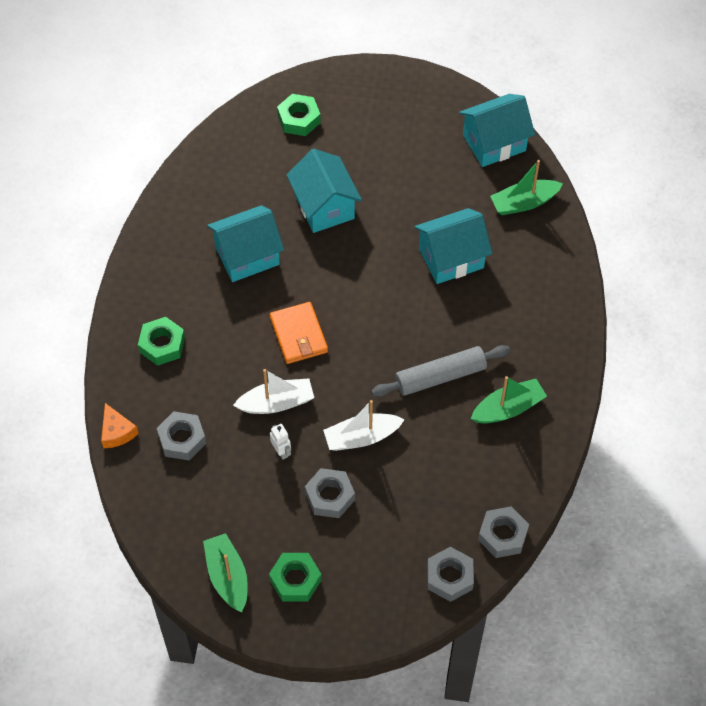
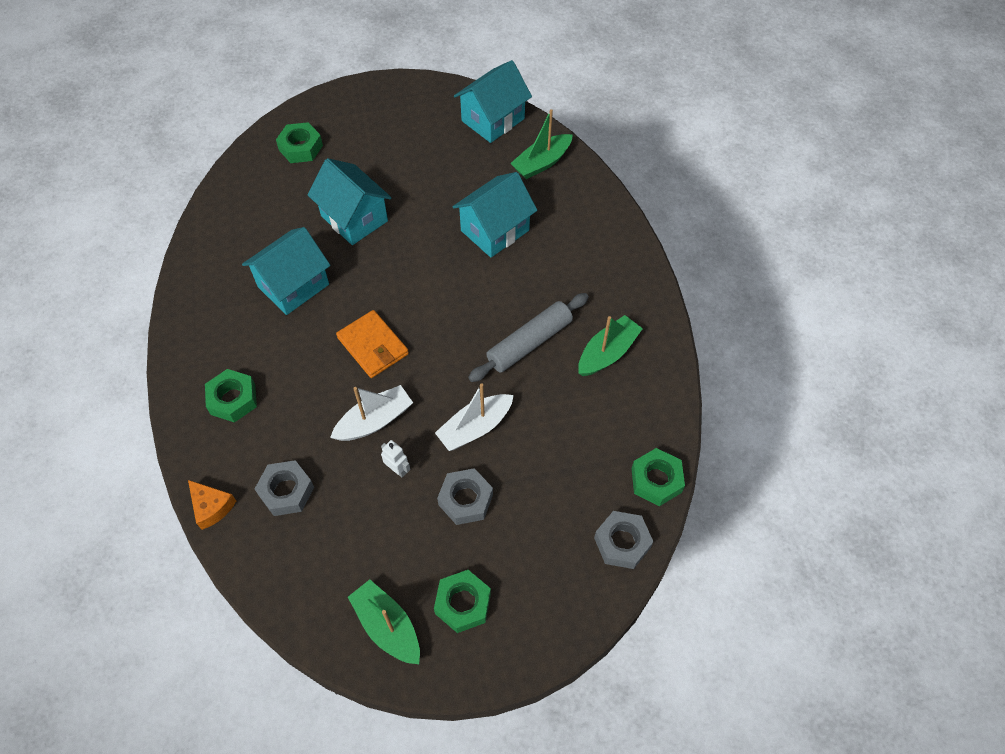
camera: 20 degrees left, 0 degrees up
grey nut [478,506,529,558] -> green nut [631,448,685,506]

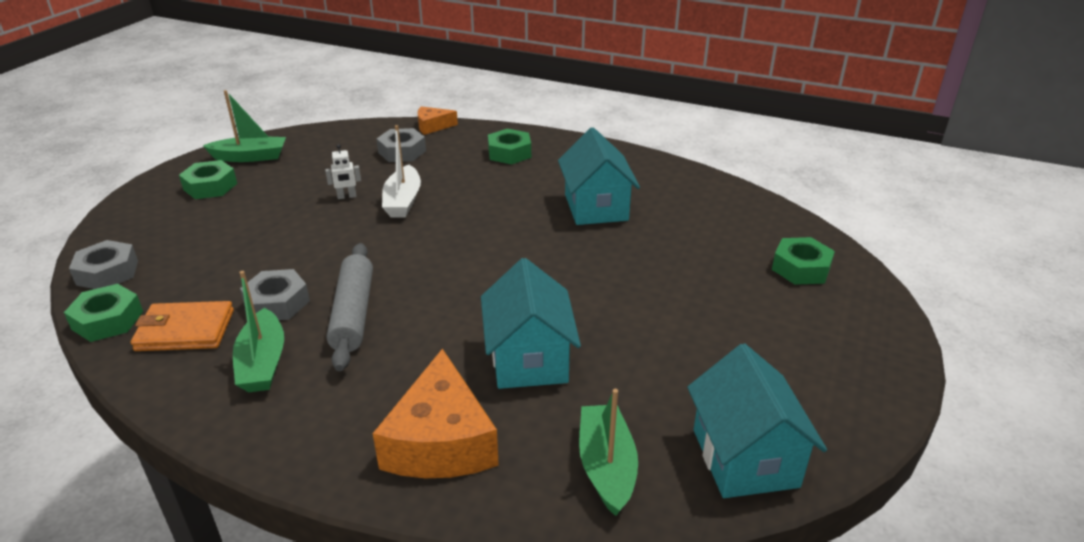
camera: 125 degrees right, 25 degrees down
turquoise house [308,158,392,245] -> none
orange wallet [336,310,409,378] -> orange wallet moved to [131,301,234,351]
white boat [435,384,514,451] -> none
grey nut [437,468,493,525] -> grey nut moved to [240,269,310,320]
none -> orange cheese [373,348,499,478]

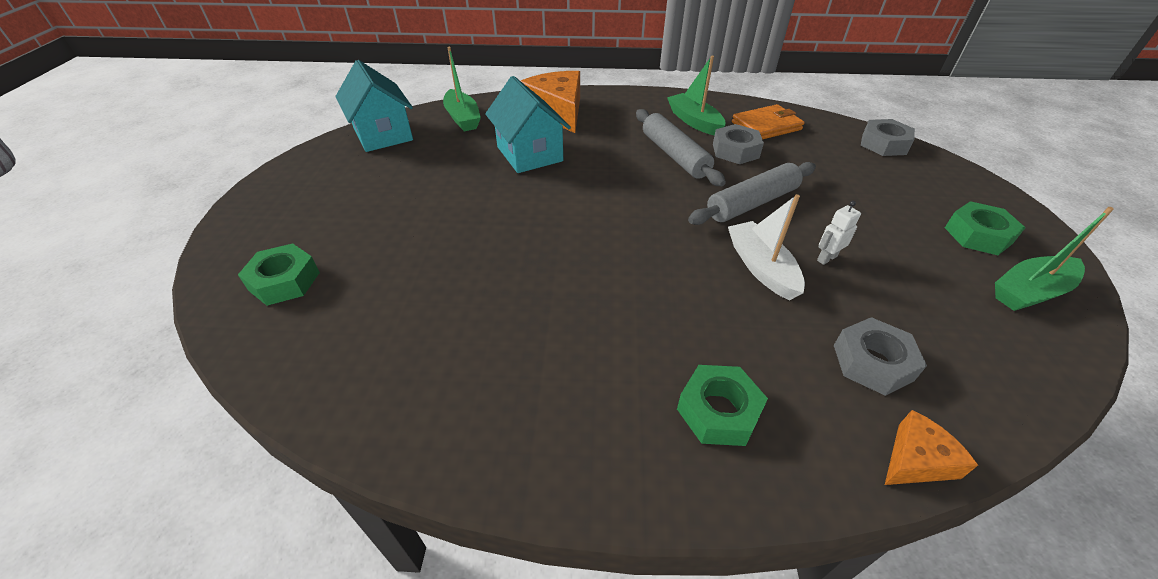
camera: 160 degrees right, 10 degrees up
green nut [64,284,143,342] -> none
turquoise house [558,128,640,225] -> none
none -> grey rolling pin [688,162,816,225]

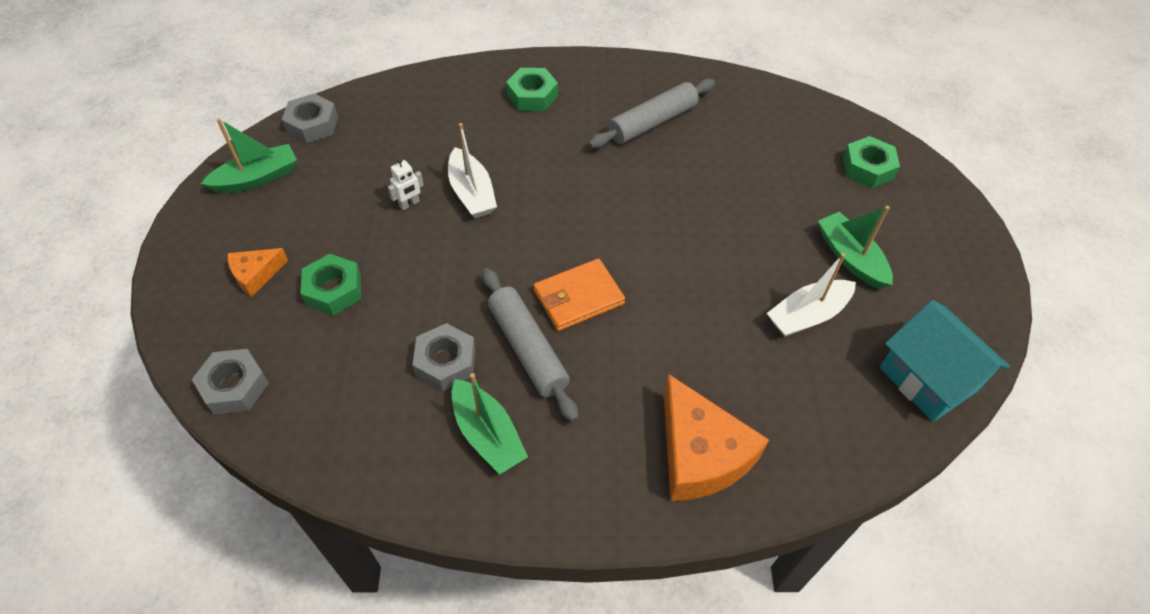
camera: 175 degrees right, 10 degrees up
green boat [443,47,481,131] -> green boat moved to [818,206,893,289]
turquoise house [485,76,571,173] -> none
grey rolling pin [688,162,816,225] -> grey rolling pin moved to [588,79,715,148]
orange wallet [732,104,805,140] -> orange wallet moved to [533,259,625,331]
grey nut [834,317,927,396] -> grey nut moved to [282,94,338,143]
orange cheese [885,410,978,485] -> orange cheese moved to [228,248,288,297]
green nut [945,201,1026,255] -> green nut moved to [301,254,361,316]
none -> white boat [767,253,856,337]

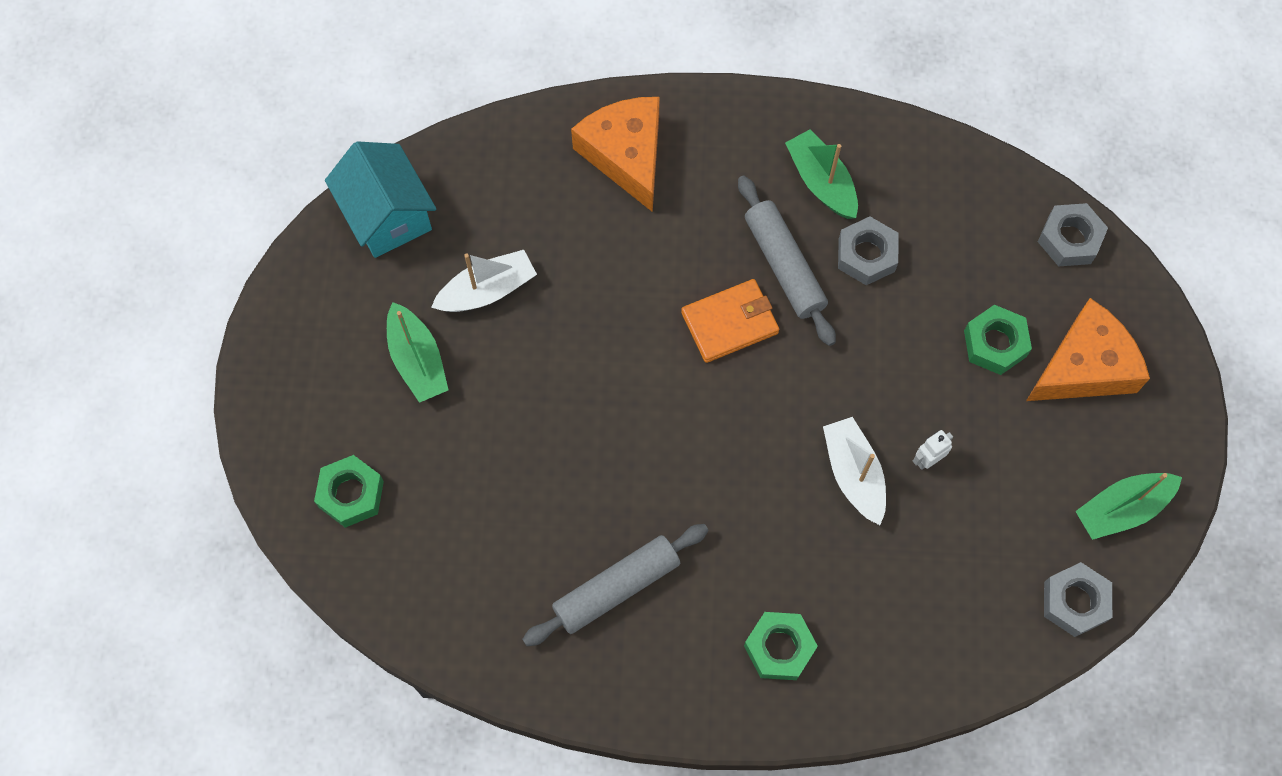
camera: 175 degrees left, 15 degrees up
orange cheese [228,248,288,297] -> orange cheese [1026,298,1150,401], size x1.91

